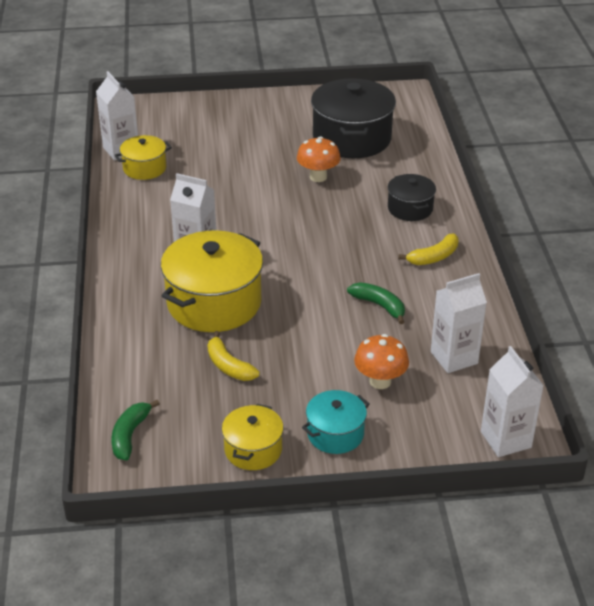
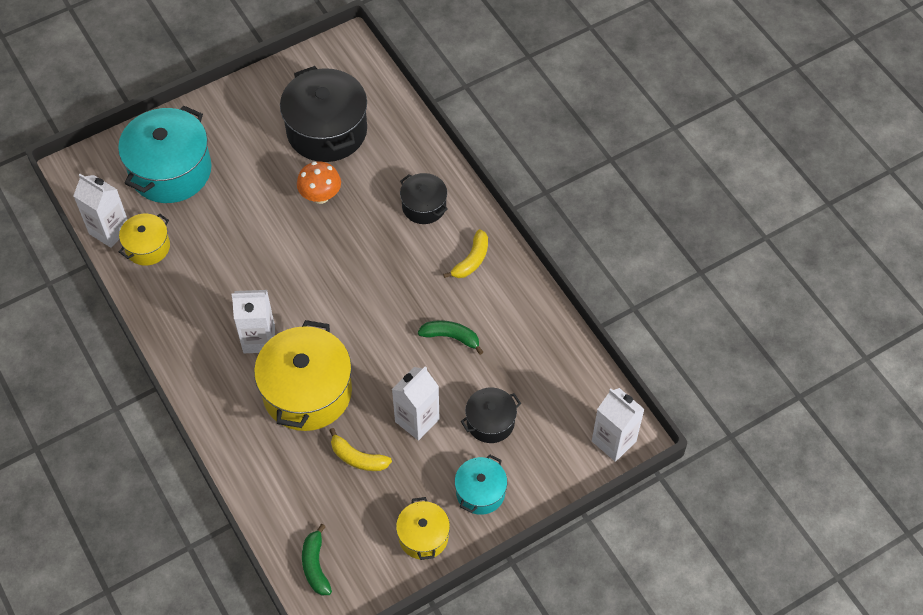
camera: 25 degrees left, 20 degrees up
orange mushroom [354,334,409,389] -> black pot [461,387,521,443]
white carton [431,273,487,373] -> white carton moved to [392,366,440,441]
none -> turquoise pot [118,105,212,203]

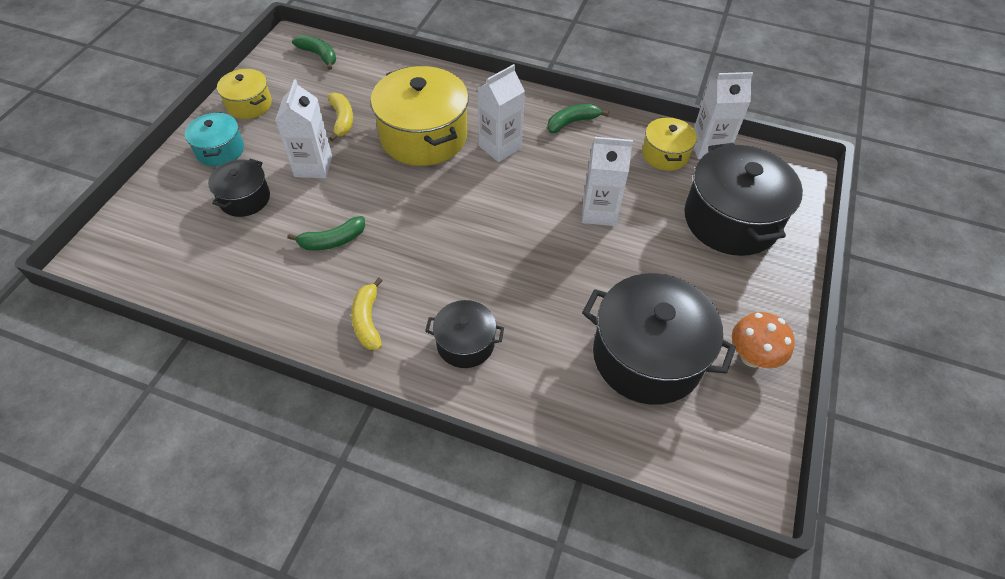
camera: 140 degrees right, 5 degrees down
turquoise pot [118,105,212,203] -> black pot [684,143,803,256]
orange mushroom [297,161,341,204] -> orange mushroom moved to [732,312,795,368]
yellow banana [329,428,392,471] -> yellow banana turned 90 degrees clockwise [328,92,353,141]
white carton [592,388,645,462] -> white carton moved to [582,137,633,226]
none -> green banana [547,104,609,133]

